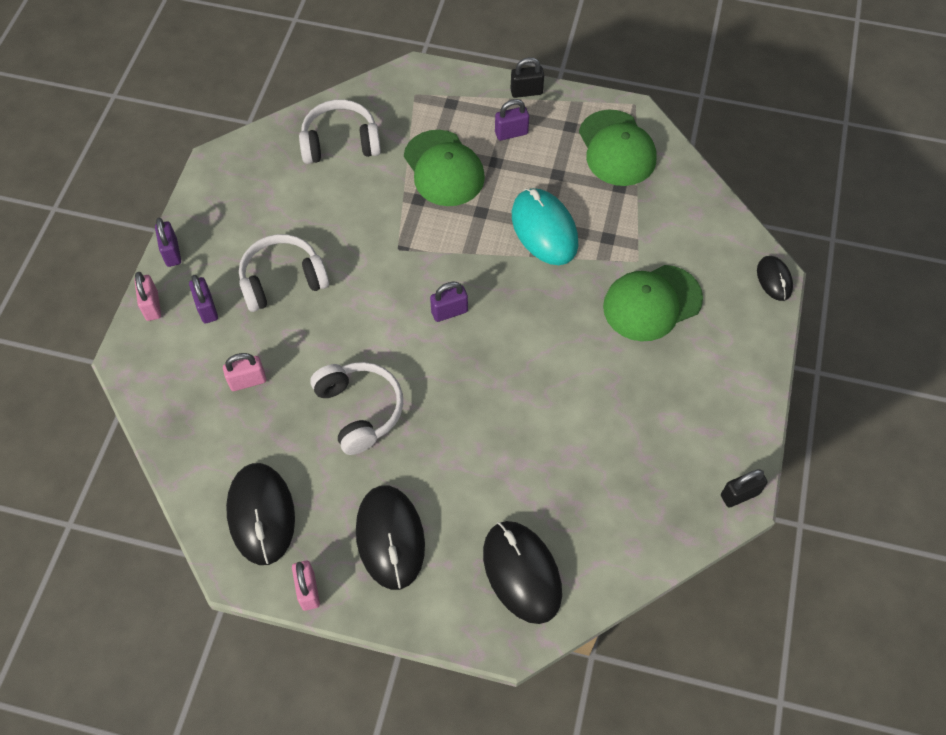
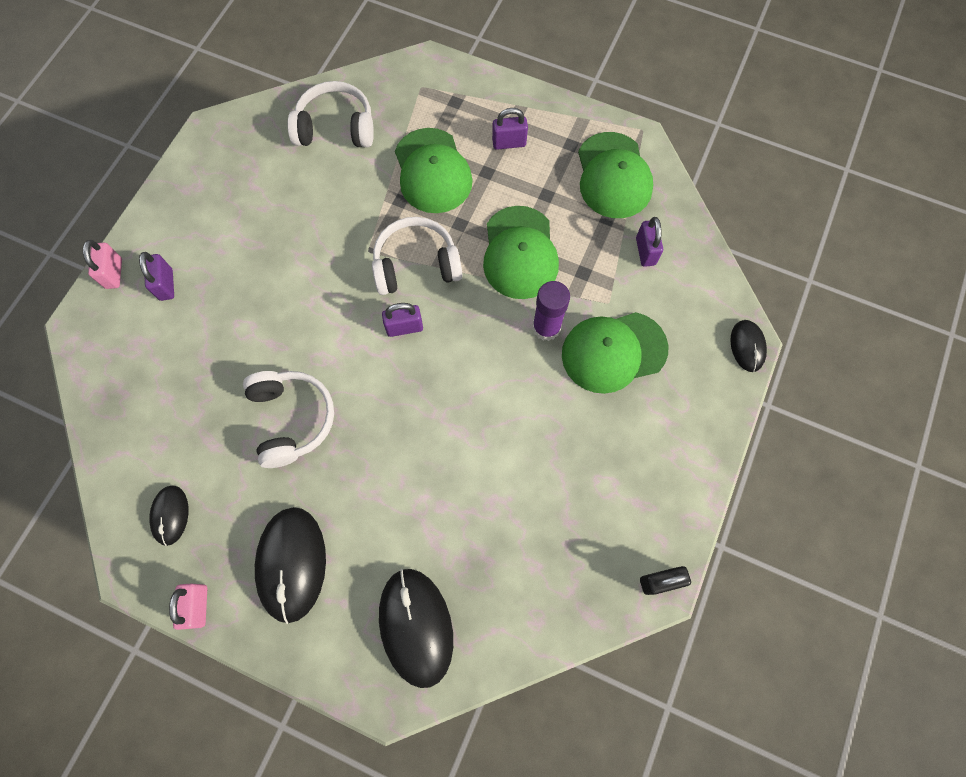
camera: 10 degrees right, 10 degrees up
purple padlock [155,218,181,267] -> purple padlock moved to [636,217,663,267]
pink padlock [223,353,266,391] -> none
black mouse [226,463,295,565] -> black mouse [149,485,188,546], size x0.54
white headphones [239,234,329,312] -> white headphones moved to [372,217,462,295]
black padlock [510,57,544,98] -> none
turquoise mouse [512,188,578,265] -> green cap [483,206,559,299]
none -> purple glue stick [532,281,570,341]

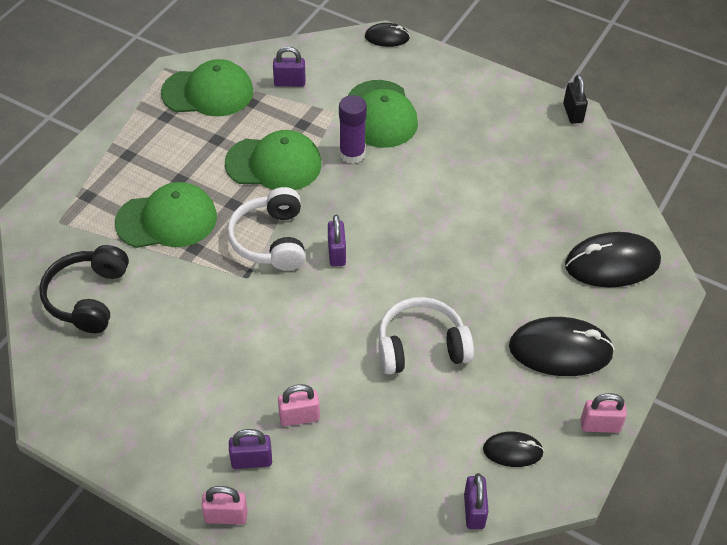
camera: 85 degrees left, 20 degrees down
white headphones [288,81,374,147] -> black headphones [39,245,129,333]
purple padlock [492,108,528,150] -> purple padlock moved to [464,473,489,529]
none -> pink padlock [278,384,320,426]

